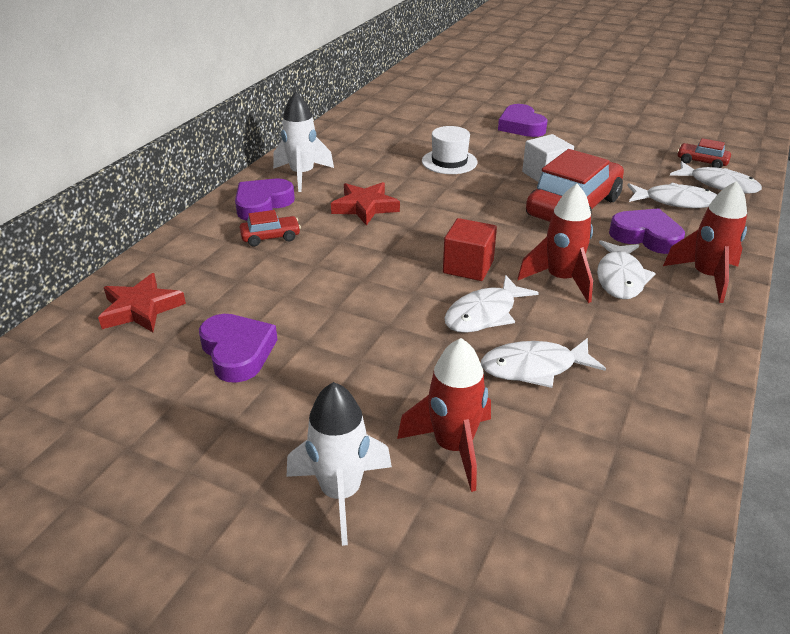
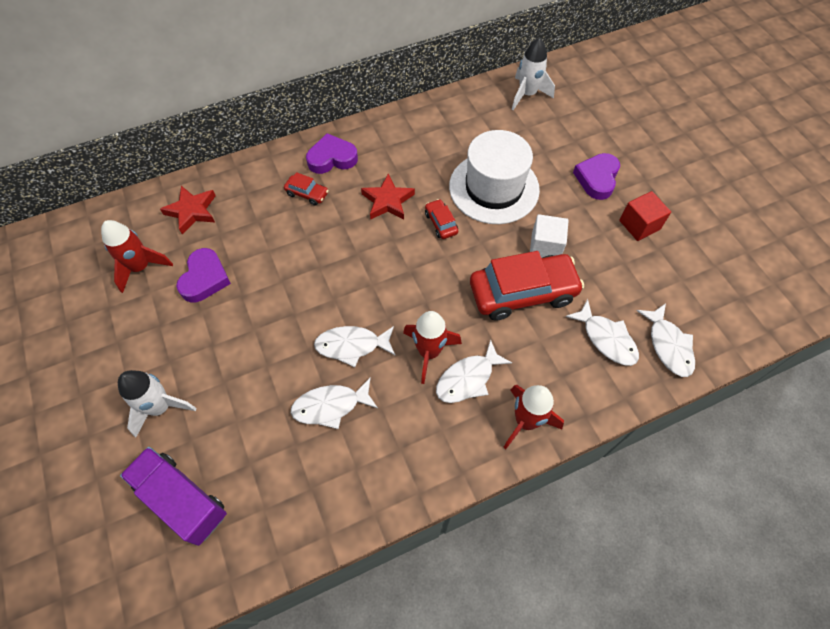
camera: 40 degrees right, 25 degrees up
white rocket [273,92,334,192] -> white rocket moved to [512,38,555,110]
red rocket [397,338,491,492] -> red rocket moved to [101,220,173,293]
white hat [422,126,478,174] -> white hat [449,130,540,224], size x1.87
red cube [443,218,497,281] -> red cube moved to [619,191,671,241]
white fish [481,338,606,388] -> white fish turned 45 degrees counterclockwise [291,378,378,429]
purple heart [609,208,685,254] -> none
red car [677,138,731,168] -> red car moved to [425,199,458,239]
none -> purple truck [120,447,227,546]

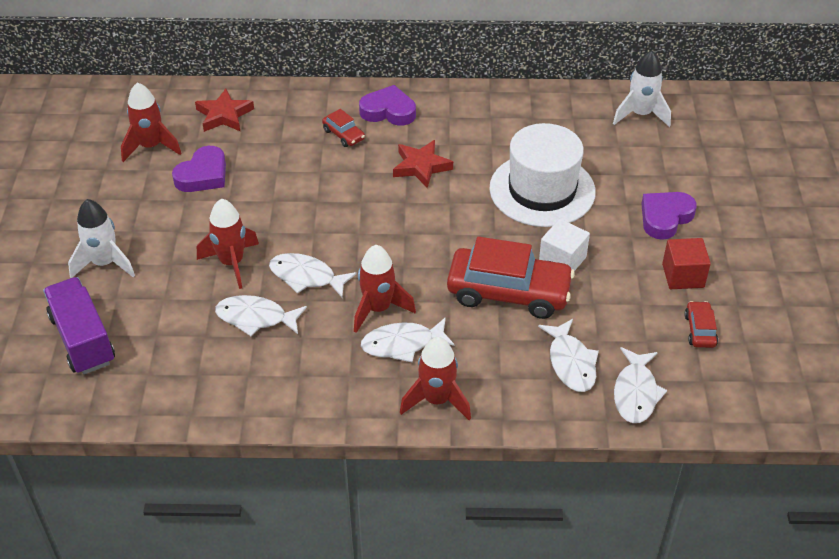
camera: 25 degrees right, 15 degrees down
red car [425,199,458,239] -> red car moved to [684,301,718,348]
none -> red rocket [197,199,259,289]

